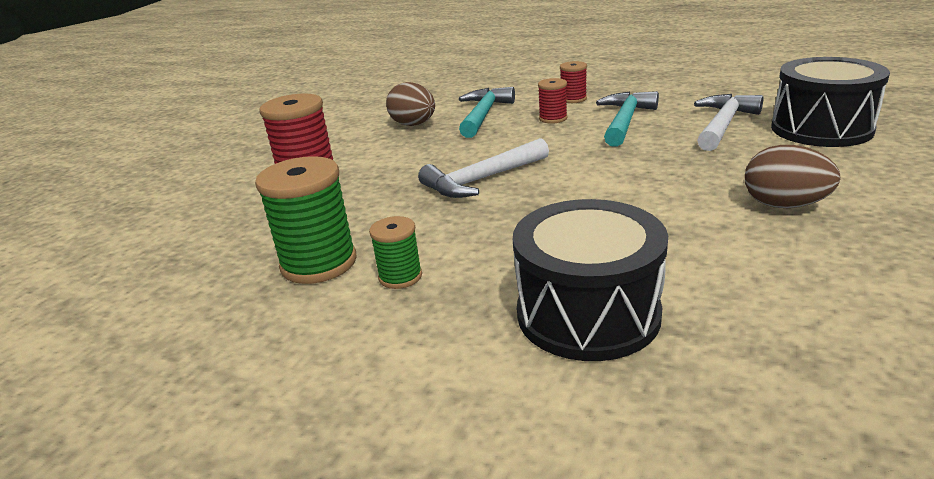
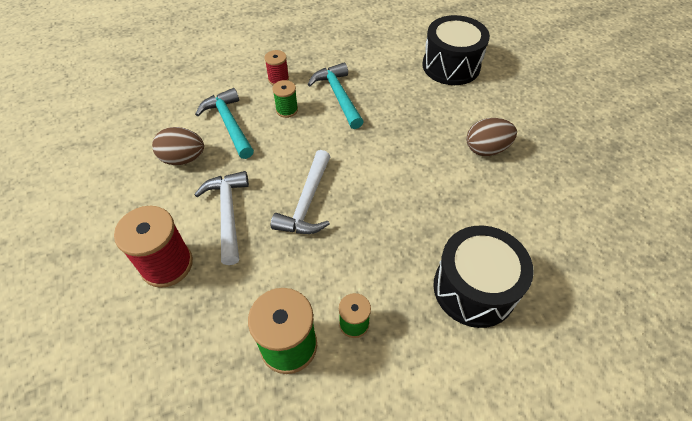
camera: 45 degrees left, 25 degrees up
red spool [538,78,567,124] -> green spool [272,80,298,118]
white hammer [694,94,764,151] -> white hammer moved to [194,171,249,265]

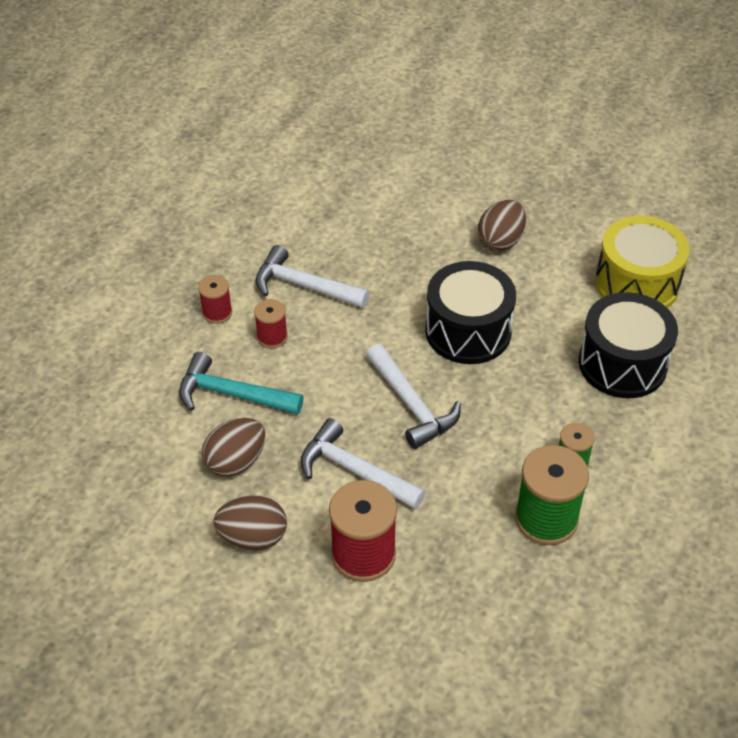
camera: 45 degrees left, 5 degrees down
green spool [272,80,298,118] -> red spool [254,299,288,349]
turquoise hammer [308,63,364,129] -> white hammer [256,245,369,308]
black drum [423,15,490,85] -> black drum moved to [425,261,516,364]
none -> brown egg [214,495,287,550]
none -> yellow drum [595,216,690,308]

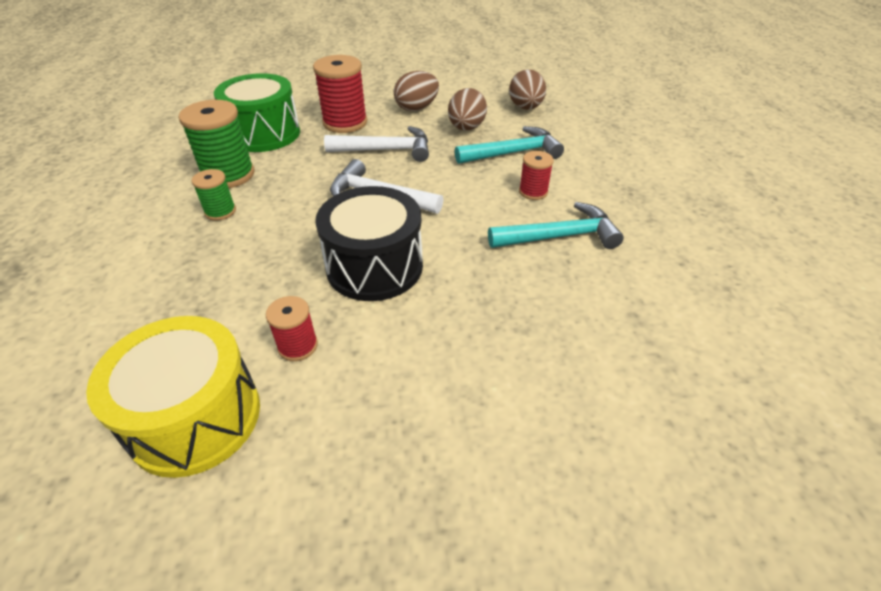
camera: 145 degrees right, 5 degrees down
red spool [198,275,232,324] -> red spool moved to [266,296,318,361]
white hammer [256,245,369,308] -> turquoise hammer [488,202,624,249]
brown egg [478,200,526,251] -> brown egg moved to [509,69,546,110]
black drum [579,292,678,398] -> none
none -> green drum [214,73,300,152]

